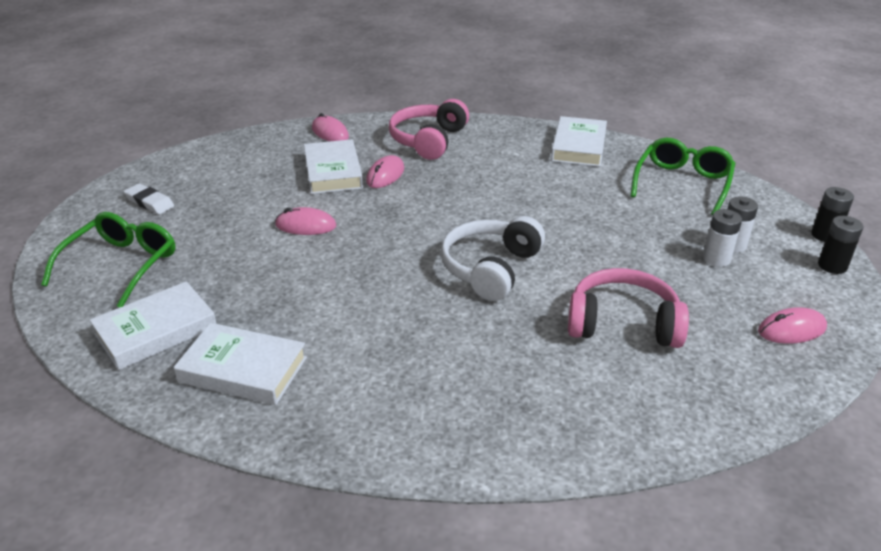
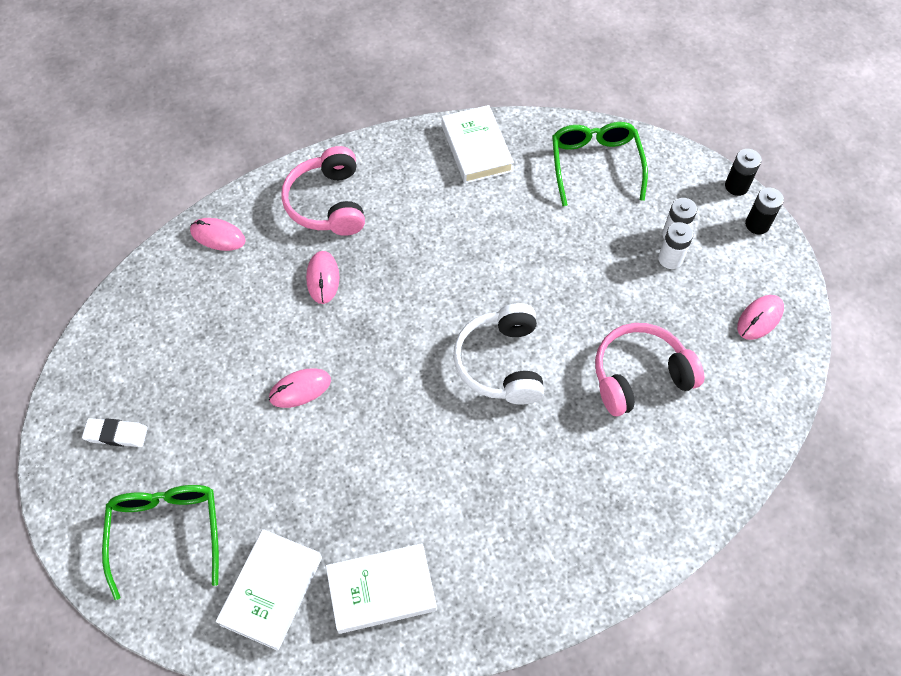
camera: 30 degrees left, 25 degrees up
white book [304,139,363,194] -> none

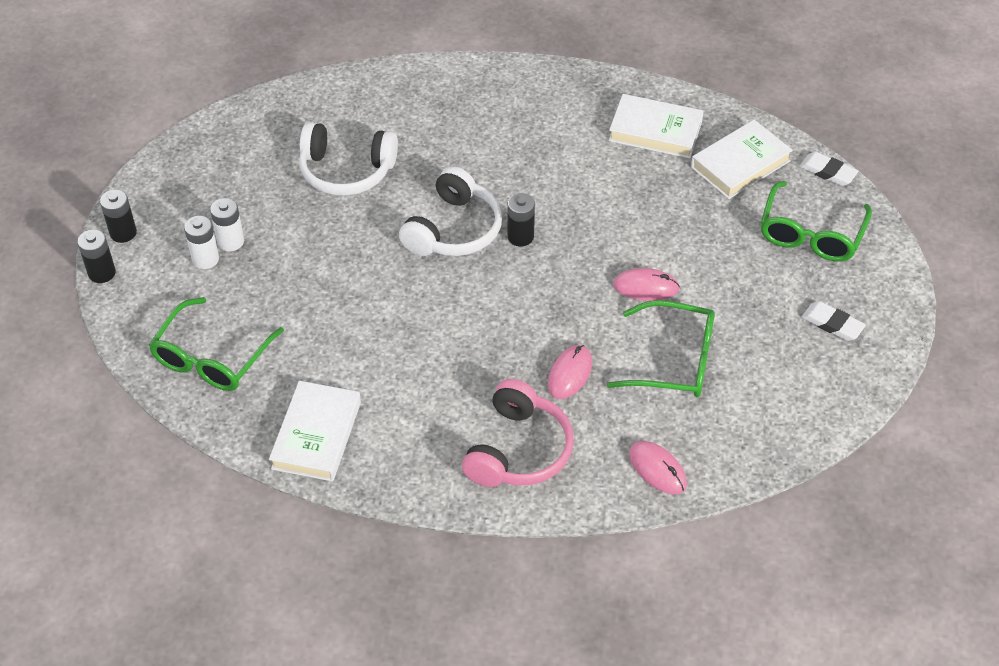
camera: 150 degrees left, 10 degrees down
pink headphones [595,323,704,416] -> white headphones [299,122,398,196]
pink mouse [737,295,784,340] -> none
none -> black battery [507,193,535,246]
none -> green glasses [607,300,715,397]
none -> white eraser [799,152,858,186]

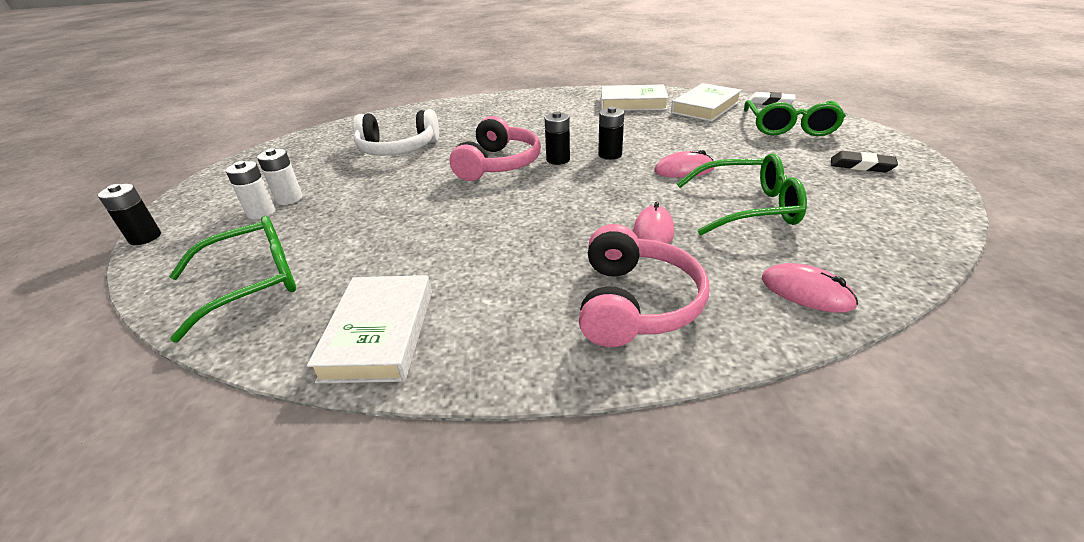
camera: 10 degrees left, 15 degrees down
black battery [100,190,137,243] -> black battery moved to [598,107,624,160]
green glasses [149,297,284,391] -> green glasses turned 135 degrees counterclockwise [169,216,296,342]
white headphones [399,166,502,256] -> pink headphones [450,116,541,181]
white eraser [802,301,866,341] -> black eraser [831,151,898,172]

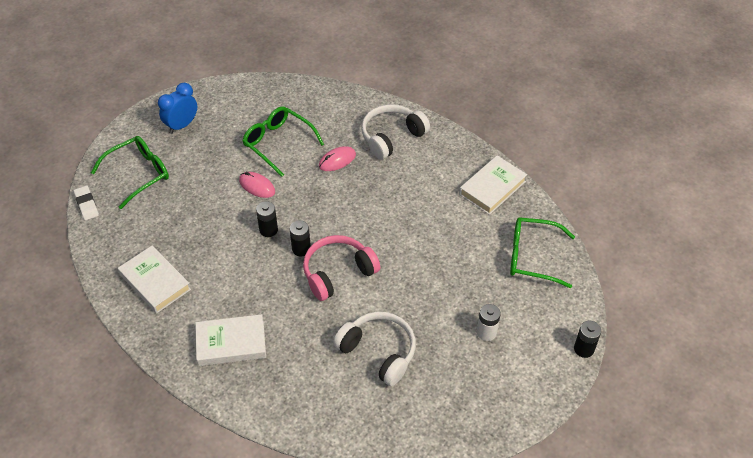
camera: 140 degrees left, 15 degrees up
white battery [226,161,275,220] -> none
pink headphones [579,224,709,347] -> white headphones [361,104,430,160]
white book [671,83,742,122] -> white book moved to [195,314,266,366]
pink mouse [762,263,858,313] -> none
black eraser [831,151,898,172] -> blue clock [158,83,197,134]

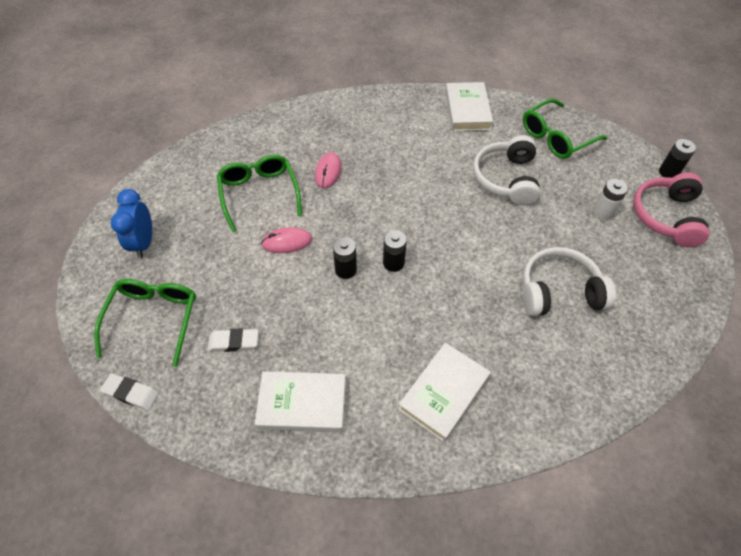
camera: 45 degrees left, 5 degrees up
green glasses [243,106,324,177] -> green glasses turned 75 degrees clockwise [217,154,302,232]
pink headphones [303,235,380,301] -> pink headphones moved to [633,172,710,247]
white headphones [361,104,430,160] -> white headphones moved to [473,135,540,205]
none -> white eraser [208,329,259,352]

